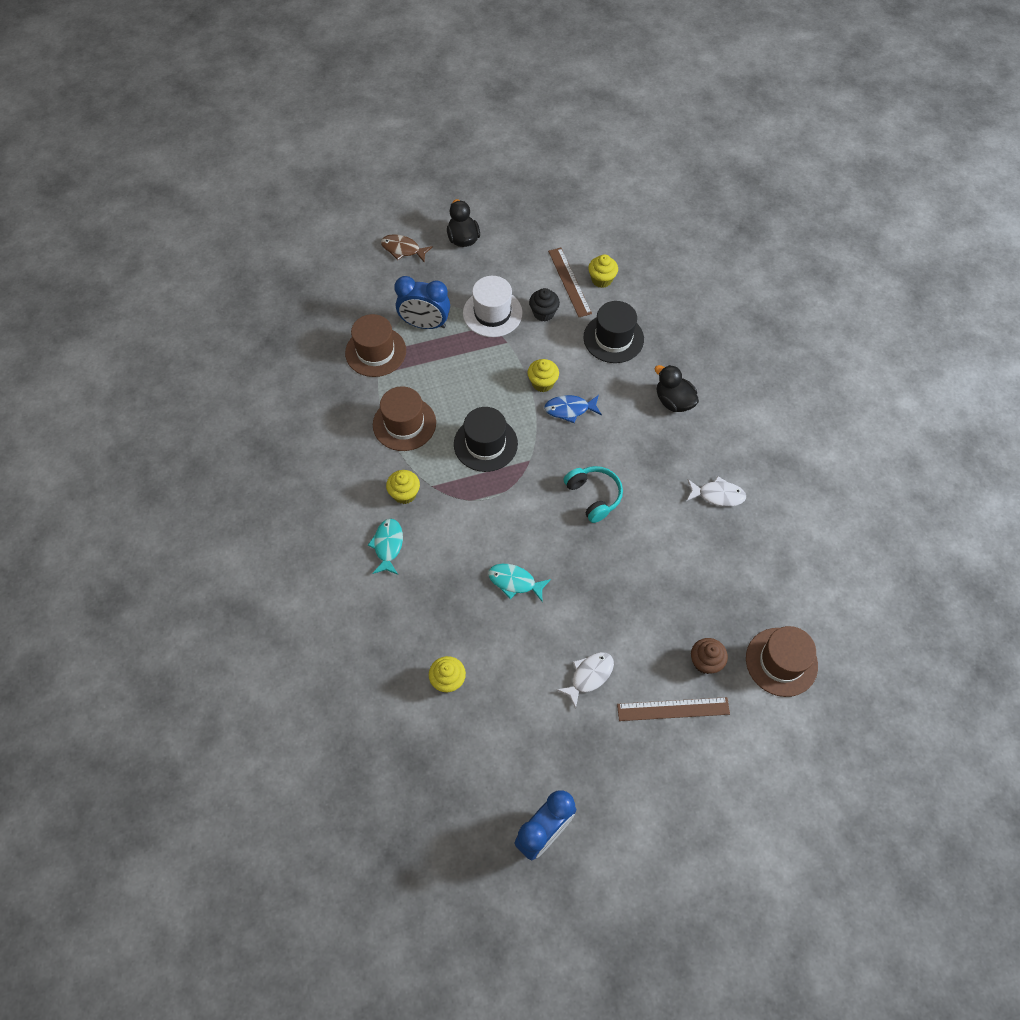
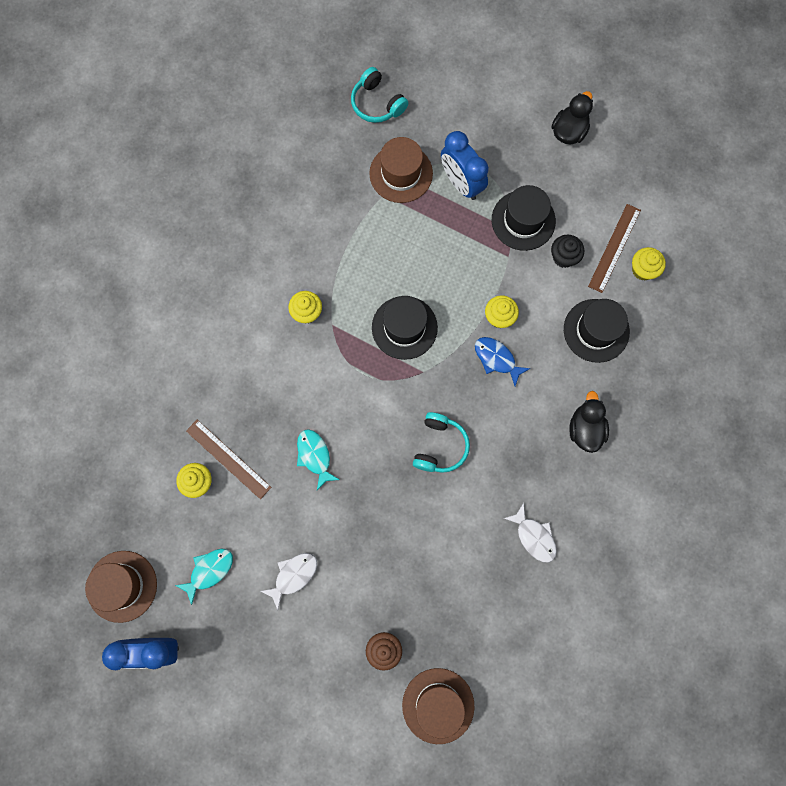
camera: 45 degrees right, 15 degrees up
turquoise fish [368,519,403,575] -> turquoise fish moved to [175,548,233,605]
brown hat [373,386,436,451] -> brown hat moved to [85,551,157,623]
brown fish [381,234,433,262] -> none
white hat [463,276,523,337] -> black hat [492,185,556,251]
white fish [556,652,614,709] -> white fish turned 45 degrees counterclockwise [261,553,317,610]
brown ruler [617,697,730,721] -> brown ruler moved to [186,420,271,499]
none -> turquoise headphones [351,67,408,123]

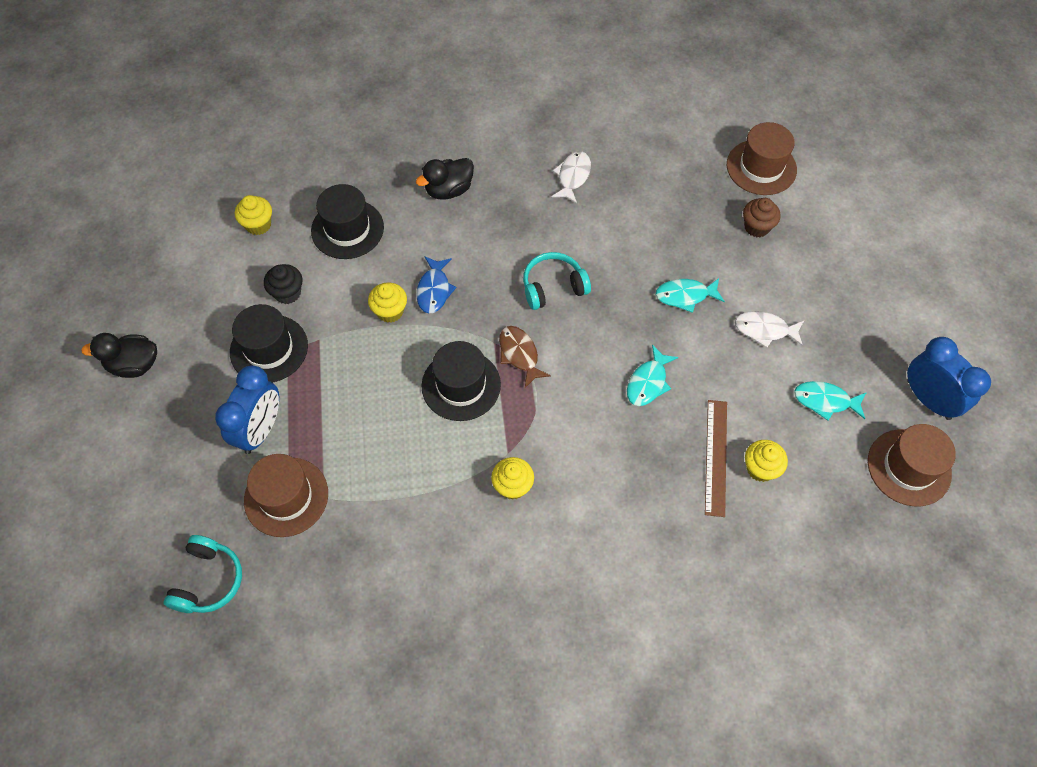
camera: 125 degrees left, 15 degrees down
brown ruler [588,204,641,293] -> none
none -> brown fish [499,326,551,388]
none -> turquoise fish [656,278,725,313]

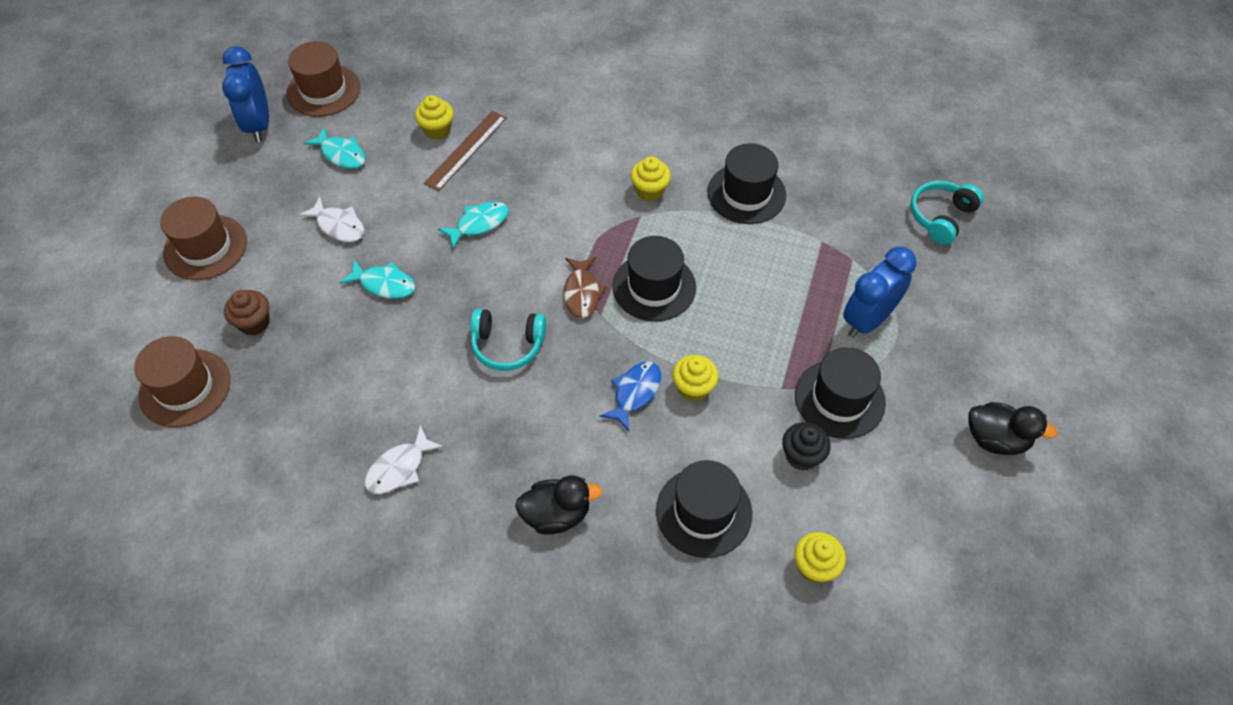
camera: 155 degrees left, 5 degrees down
brown hat [244,454,328,537] -> brown hat moved to [160,196,247,280]
none -> black hat [707,143,786,224]

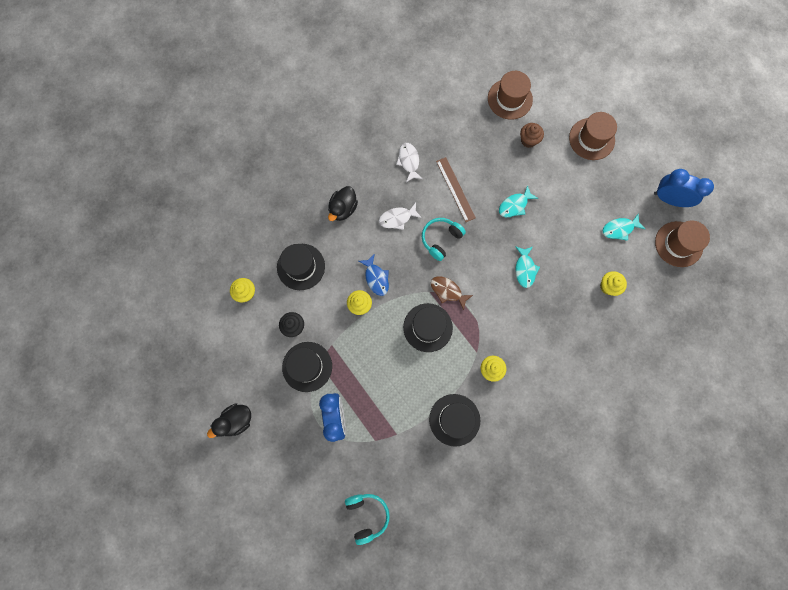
camera: 125 degrees right, 20 degrees up
white fish [299,197,364,242] -> white fish moved to [379,203,422,230]
brown ruler [424,111,507,191] -> brown ruler moved to [436,157,476,222]

